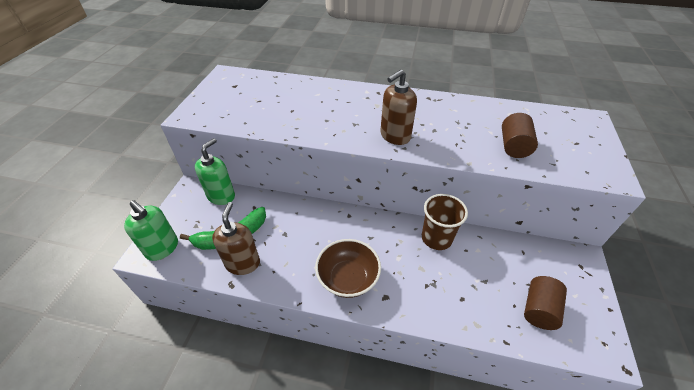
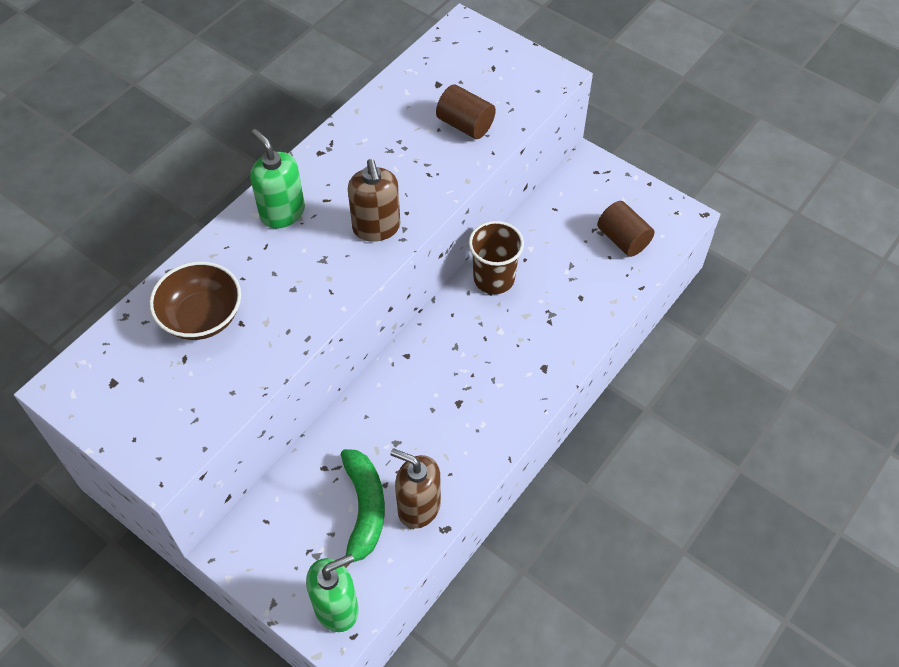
camera: 65 degrees left, 10 degrees up
green soap dispenser [195,138,235,205] -> green soap dispenser moved to [250,129,305,228]
brown bowl [315,239,381,298] -> brown bowl moved to [149,261,241,340]

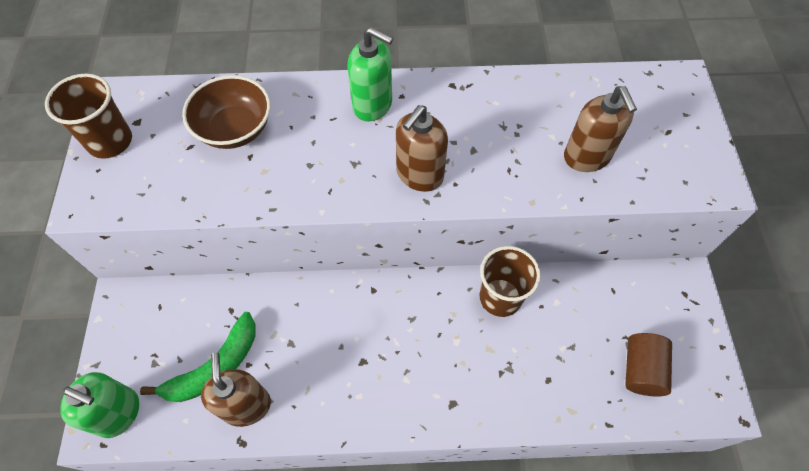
camera: 50 degrees right, 5 degrees up
green soap dispenser [250,129,305,228] -> green soap dispenser turned 105 degrees clockwise [348,27,393,121]
brown cylinder [436,85,496,139] -> brown soap dispenser [564,86,637,172]
none -> brown cup [45,74,132,159]

